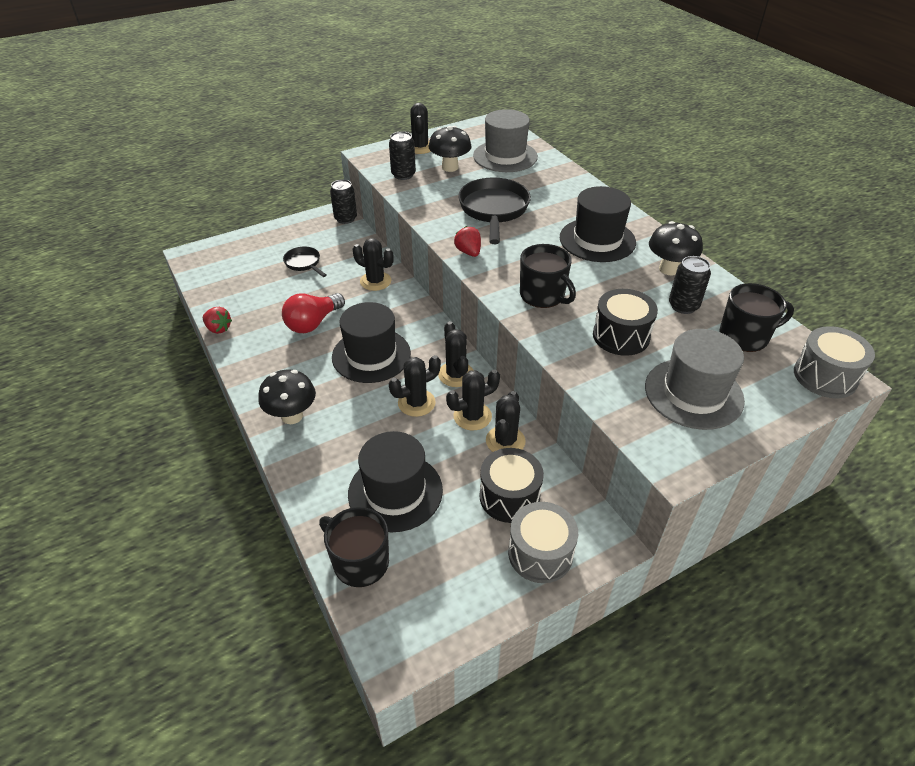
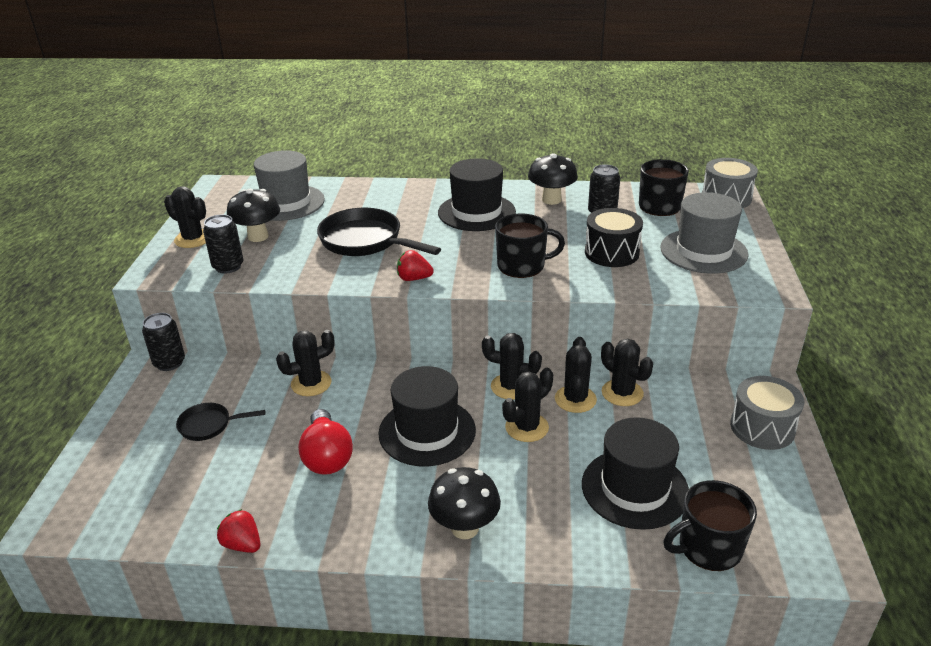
camera: 55 degrees left, 10 degrees down
red strawberry [203,307,232,334] -> red strawberry turned 120 degrees counterclockwise [217,509,260,553]
black cactus [389,355,441,417] -> black cactus turned 45 degrees clockwise [502,368,553,442]
black drum [480,448,544,523] -> none

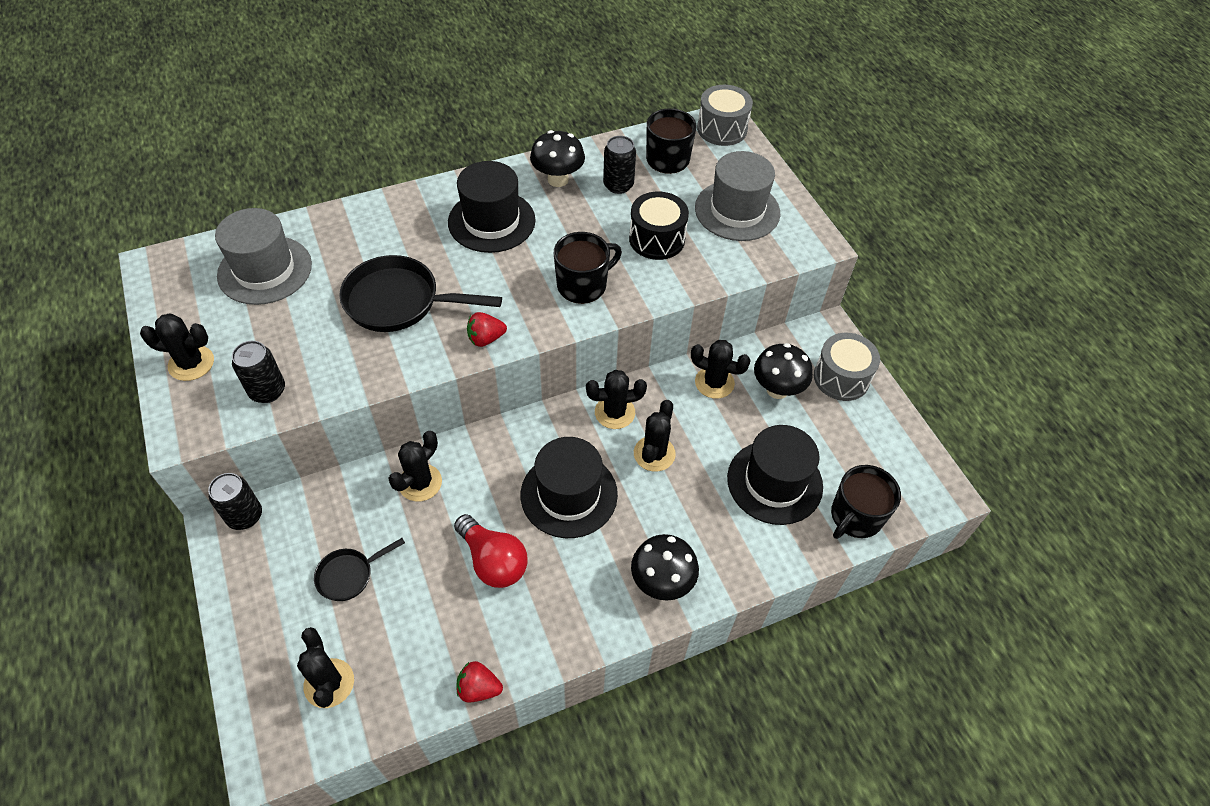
camera: 30 degrees left, 20 degrees up
black mushroom [227,189,280,242] -> black mushroom moved to [754,343,813,399]
black cactus [555,337,597,413] -> black cactus moved to [297,627,354,708]

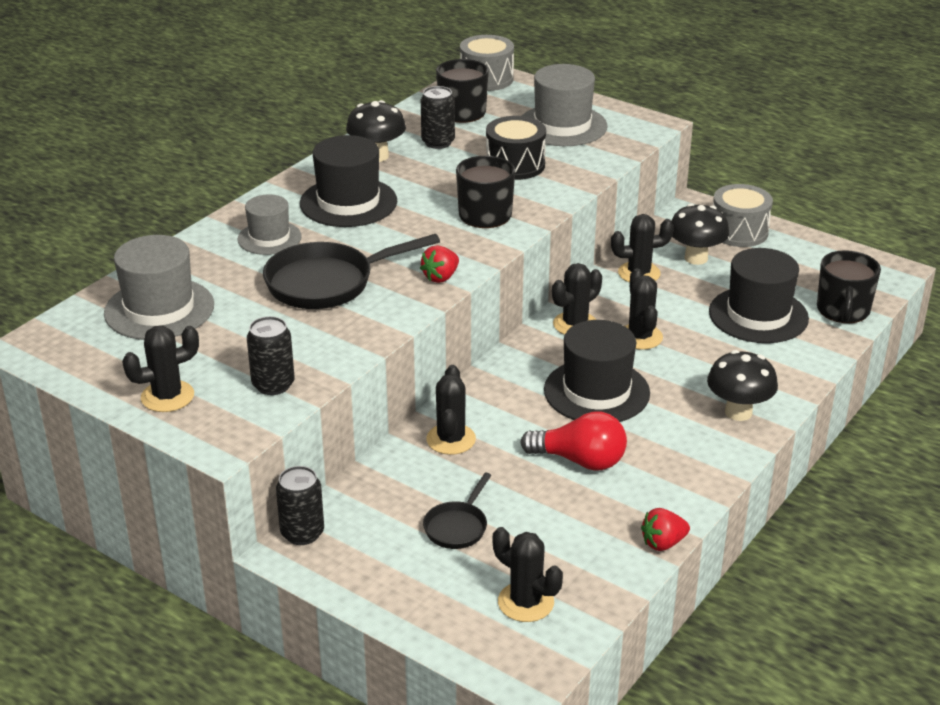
camera: 30 degrees left, 20 degrees down
none -> grey hat [237,194,302,255]

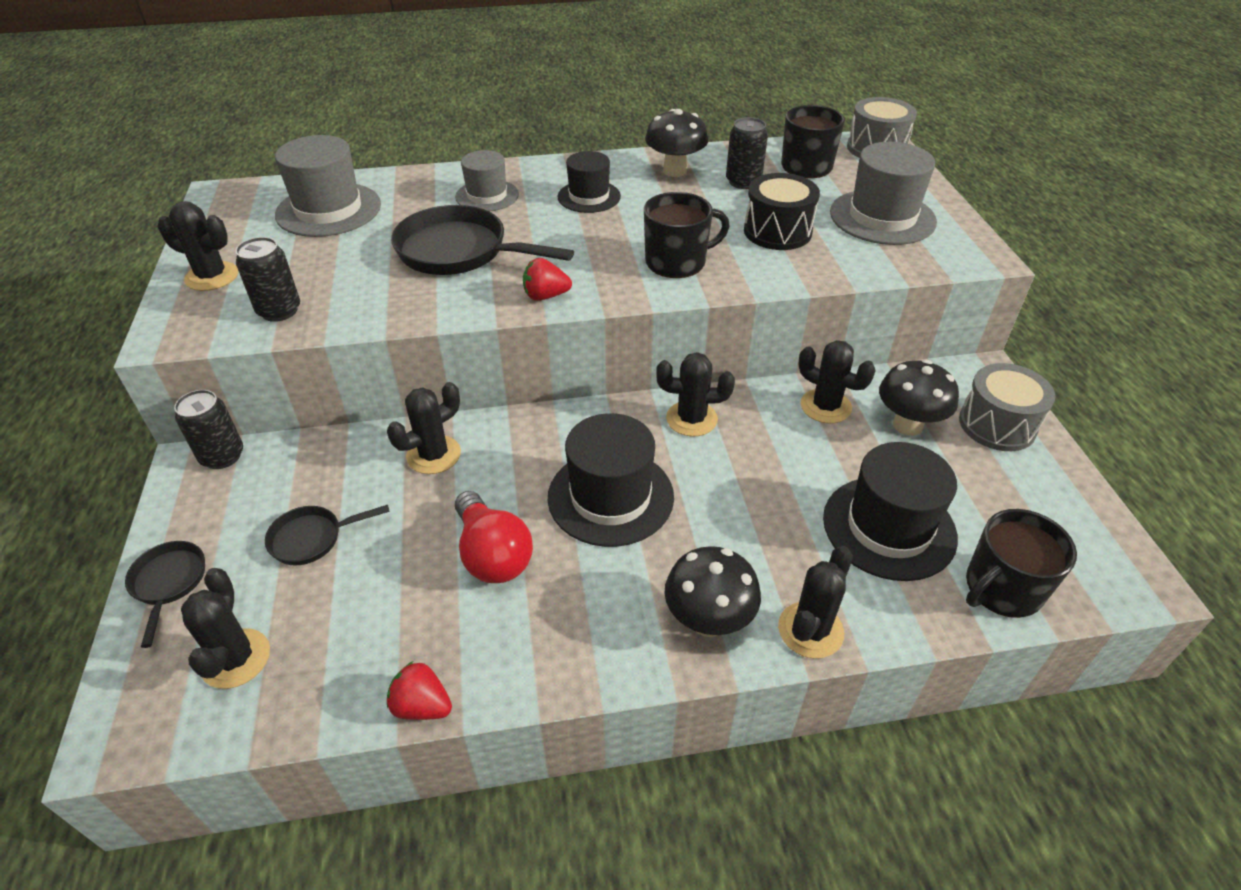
camera: 45 degrees right, 10 degrees up
black hat [300,135,397,227] -> black hat [558,151,621,213], size x0.63
black cactus [625,268,663,350] -> black cactus moved to [778,546,853,658]
none -> black pan [125,541,205,648]

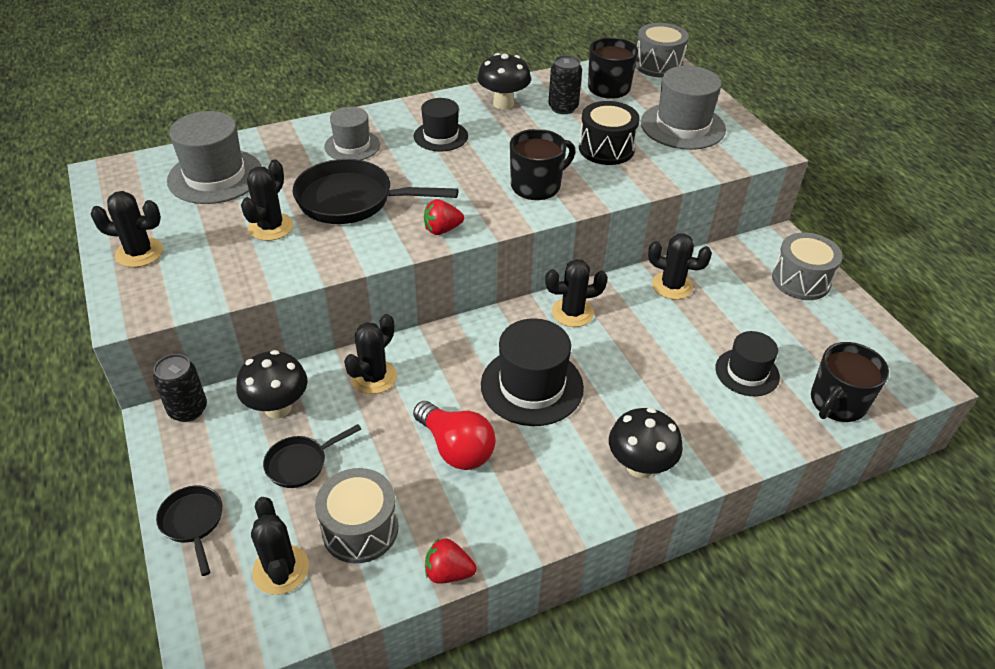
camera: 15 degrees left, 0 degrees up
black can [236,237,300,322] -> none
black cactus [778,546,853,658] -> black cactus moved to [241,160,293,241]
black hat [823,442,958,581] -> black hat [715,331,780,396], size x0.63
black mushroom [879,360,959,436] -> black mushroom moved to [236,350,308,419]
none -> grey drum [315,468,398,563]

